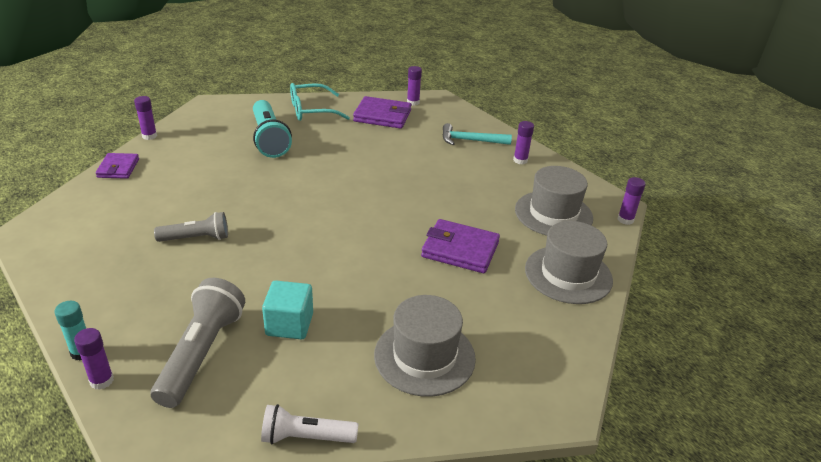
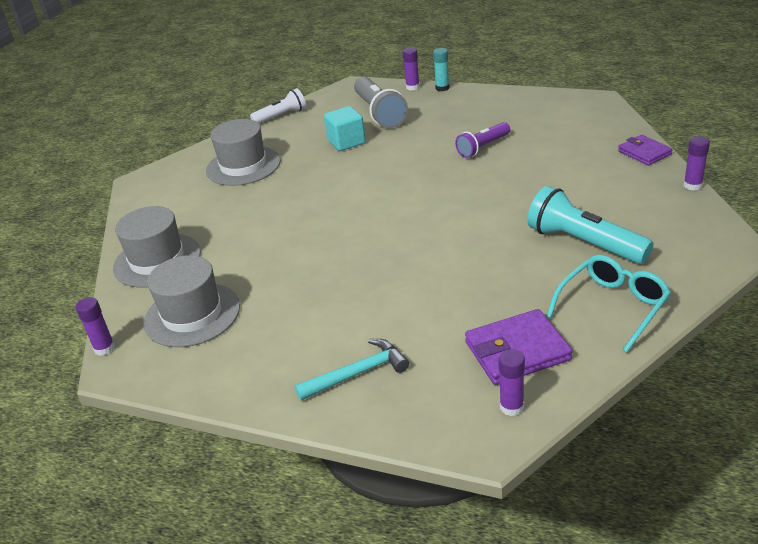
camera: 155 degrees right, 0 degrees up
grey flashlight [154,212,228,242] -> purple flashlight [455,122,510,158]
purple wallet [421,219,500,273] -> none
purple glue stick [513,121,534,164] -> none

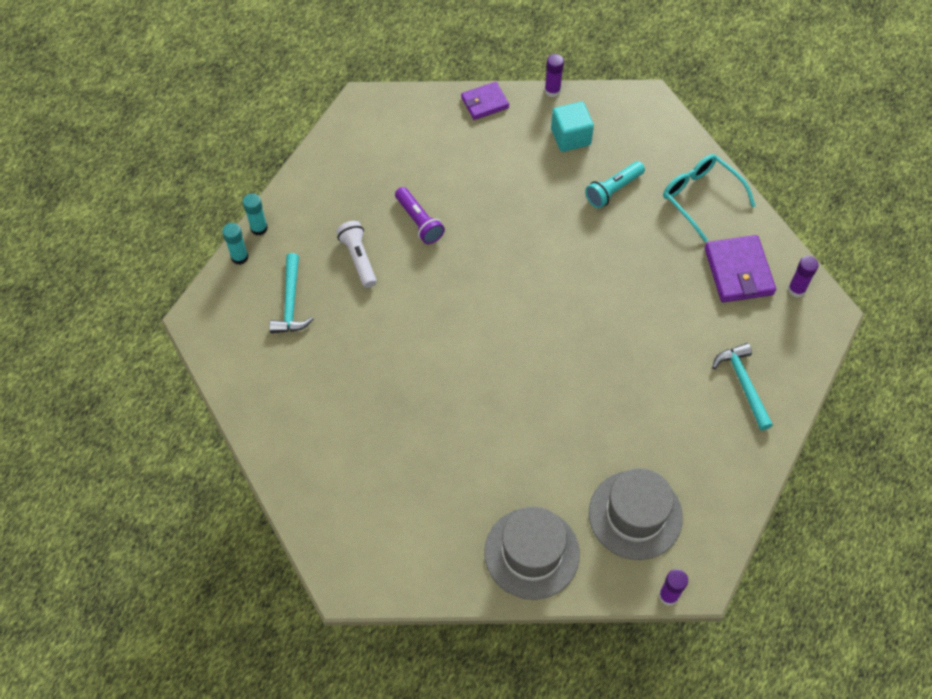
camera: 85 degrees left, 25 degrees up
grey hat [206,119,281,186] -> none
white flashlight [250,88,306,123] -> white flashlight moved to [336,221,377,288]
turquoise cube [324,106,366,151] -> turquoise cube moved to [551,102,594,152]
grey flashlight [354,76,408,128] -> turquoise hammer [269,253,313,333]
purple glue stick [403,48,420,91] -> turquoise glue stick [222,223,249,265]
turquoise flashlight [527,186,653,264] -> turquoise flashlight [585,161,645,208], size x0.63

